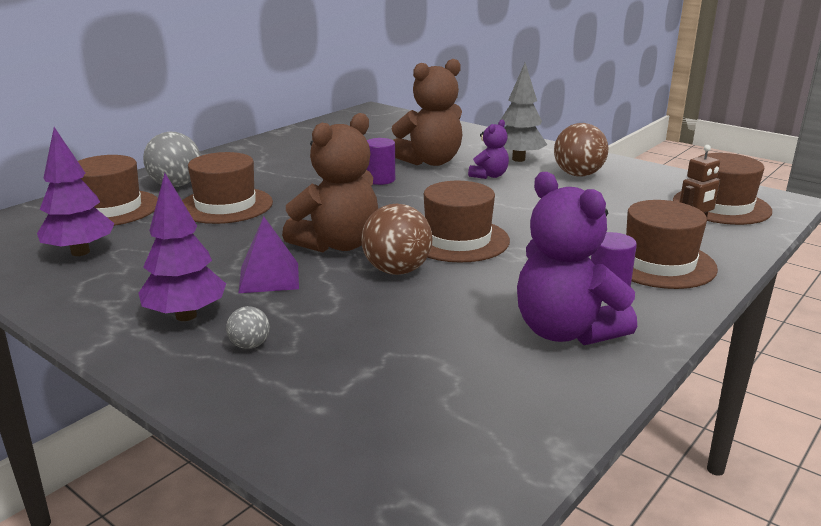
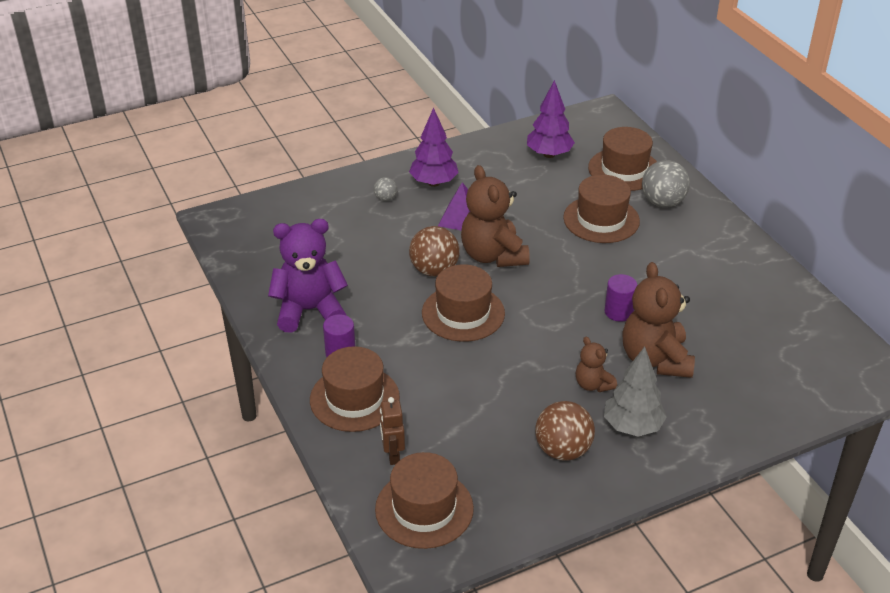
camera: 115 degrees right, 15 degrees up
purple teddy bear [468,120,509,179] -> brown teddy bear [576,337,617,392]

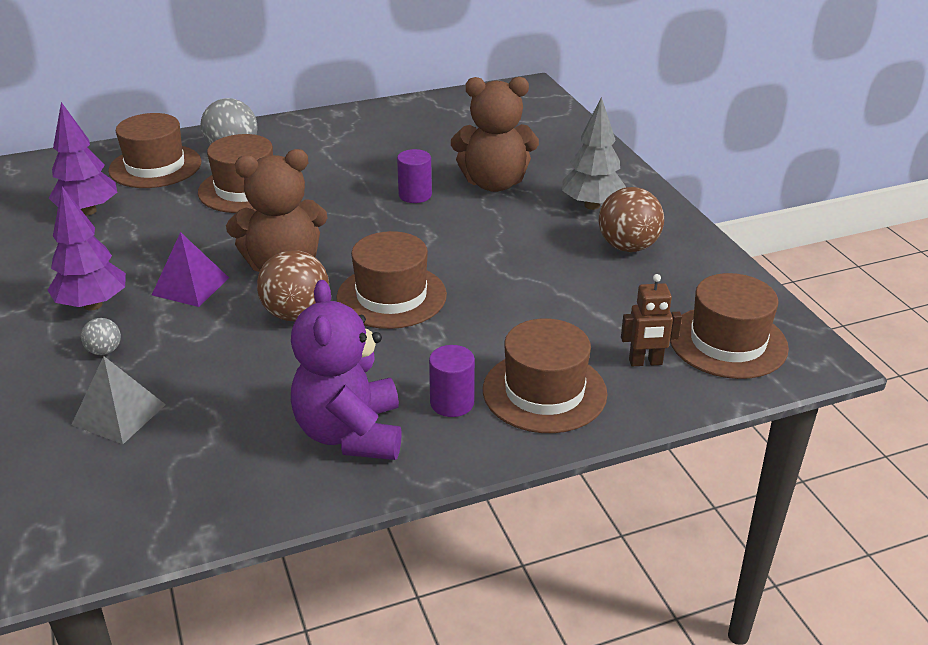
camera: 85 degrees left, 5 degrees down
brown teddy bear [576,337,617,392] -> none
none -> grey pyramid [72,356,166,444]

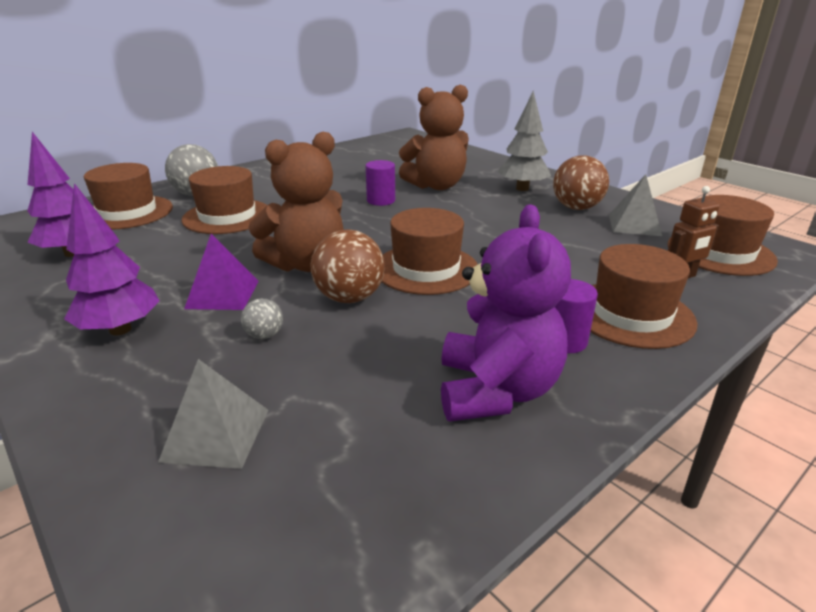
camera: 20 degrees left, 5 degrees down
grey ball [81,318,121,355] -> grey ball moved to [241,298,283,339]
purple teddy bear [291,280,402,460] -> purple teddy bear turned 150 degrees counterclockwise [441,204,571,421]
none -> grey pyramid [609,174,662,236]

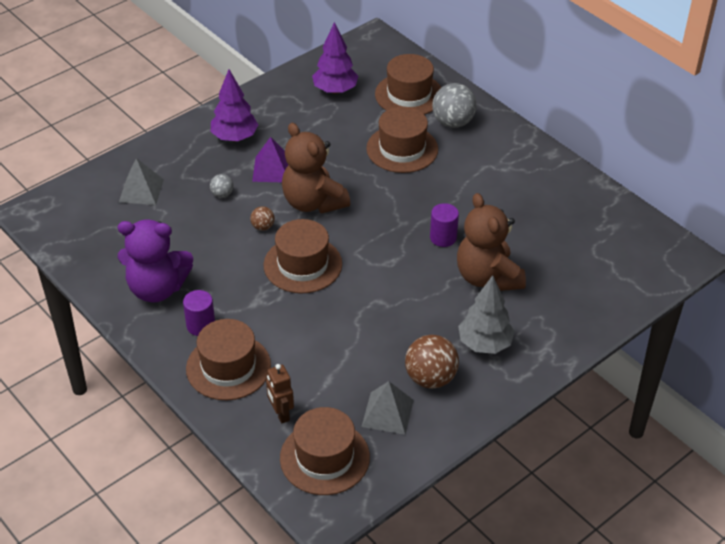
camera: 90 degrees right, 15 degrees up
brown ball [310,229,385,303] -> brown ball [250,206,275,231], size x0.51

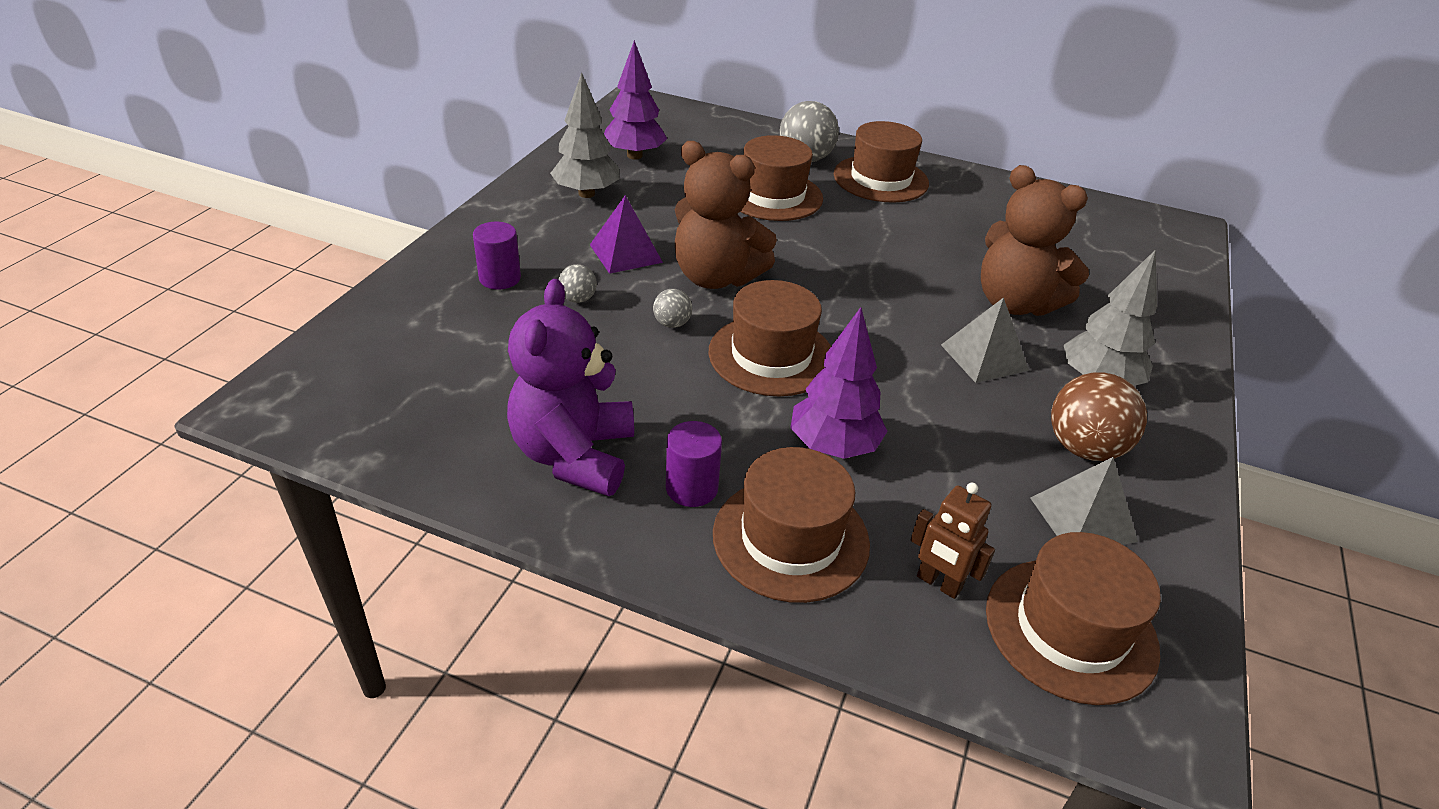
camera: 30 degrees left, 5 degrees down
purple teddy bear [118,219,193,303] -> purple teddy bear turned 120 degrees clockwise [507,279,634,496]
grey pyramid [119,158,164,205] -> grey pyramid moved to [941,297,1029,383]
purple tree [211,69,258,142] -> purple tree moved to [791,307,887,459]
brown ball [250,206,275,231] -> grey ball [653,289,692,328]
brown hat [375,54,441,115] -> brown hat moved to [834,121,929,203]
purple cylinder [430,203,459,247] -> purple cylinder moved to [473,222,521,289]
none -> grey tree [550,72,620,198]

